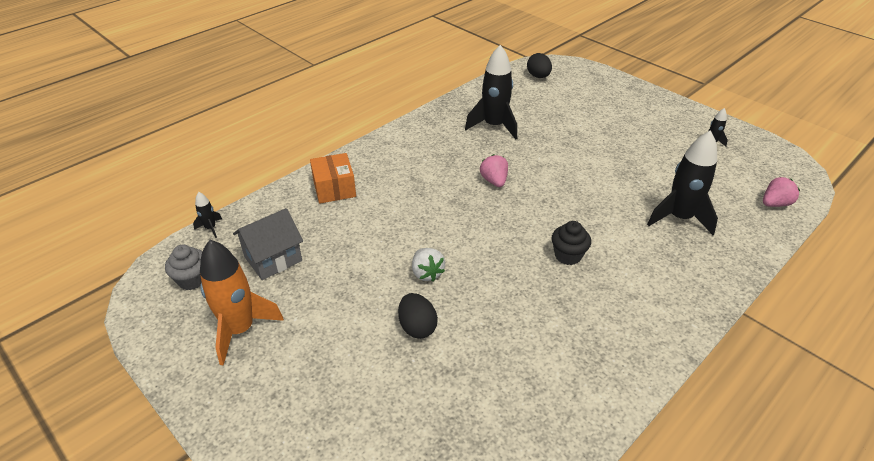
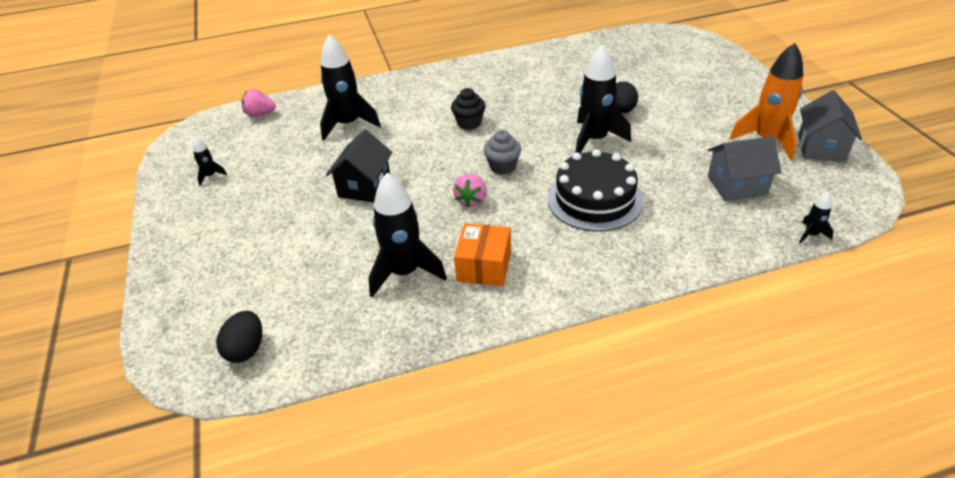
camera: 150 degrees left, 0 degrees up
grey cupcake [165,245,202,290] -> grey cupcake moved to [484,130,521,175]
orange box [310,153,356,204] -> orange box moved to [454,223,511,286]
white strawberry [412,248,445,281] -> black rocket [575,45,631,153]
none -> black house [326,130,393,203]
none -> black cake [548,149,643,232]
none -> grey house [798,90,862,162]

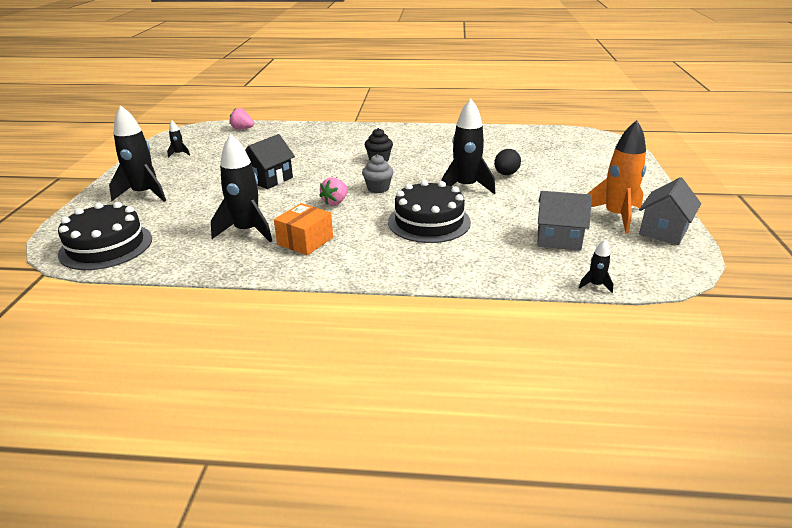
camera: 20 degrees right, 10 degrees down
black egg [216,311,262,363] -> black cake [58,202,152,270]
black rocket [320,34,381,141] -> black rocket moved to [109,105,166,202]

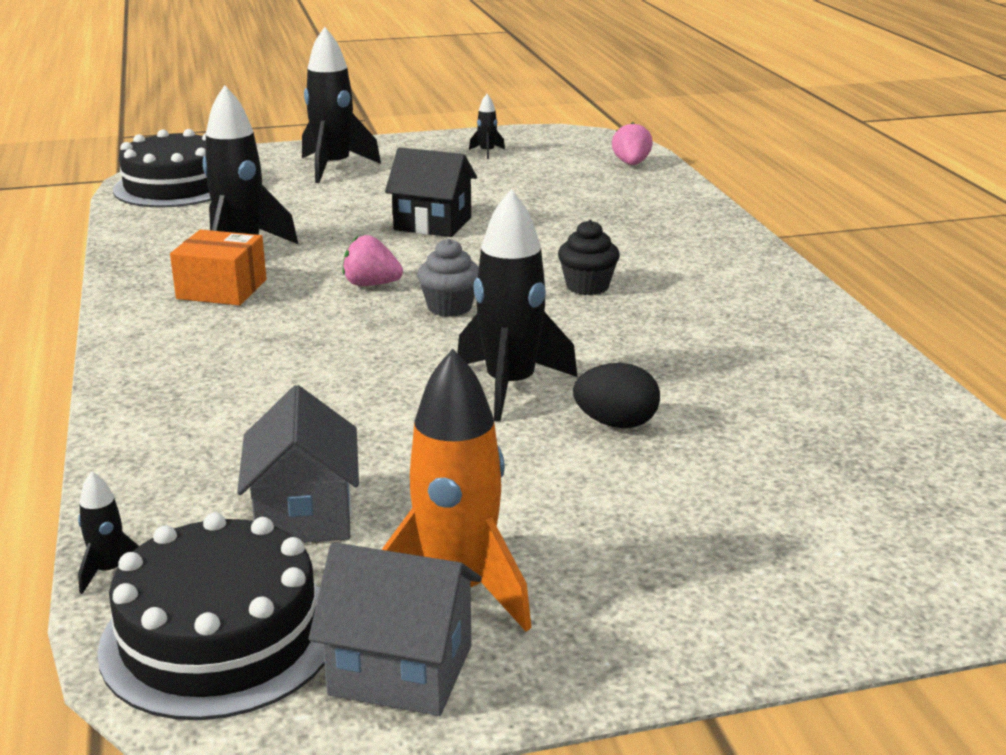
camera: 70 degrees right, 5 degrees down
black cake [388,180,471,243] -> black cake moved to [97,513,325,720]

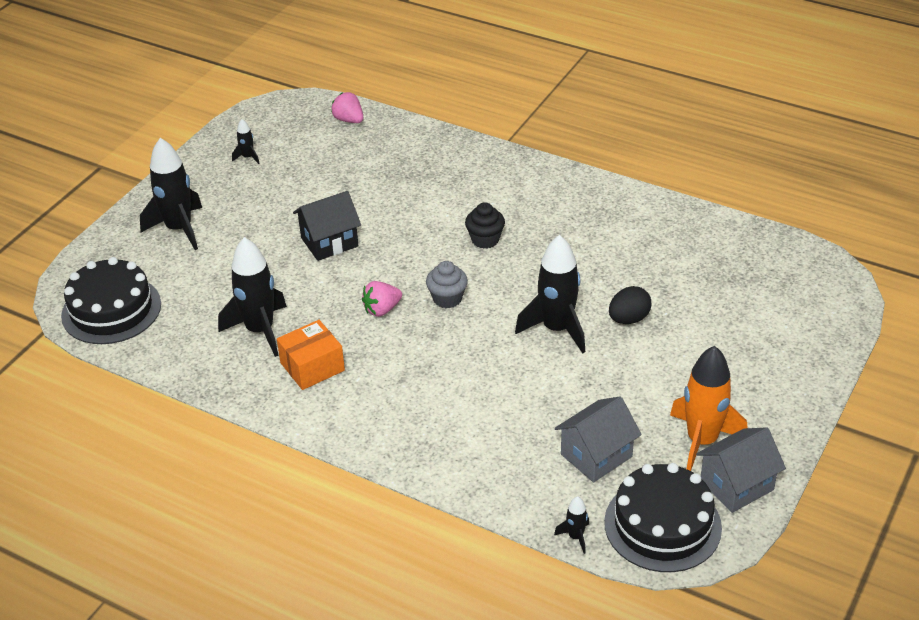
camera: 45 degrees left, 15 degrees up
grey house [237,385,359,543] -> grey house turned 75 degrees counterclockwise [555,396,642,483]

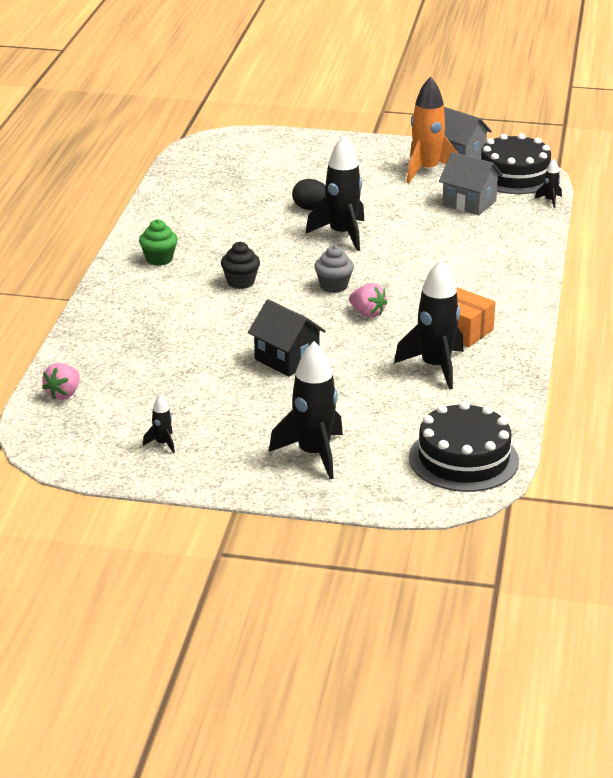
camera: 110 degrees left, 10 degrees down
none -> green cupcake [139,219,178,266]

